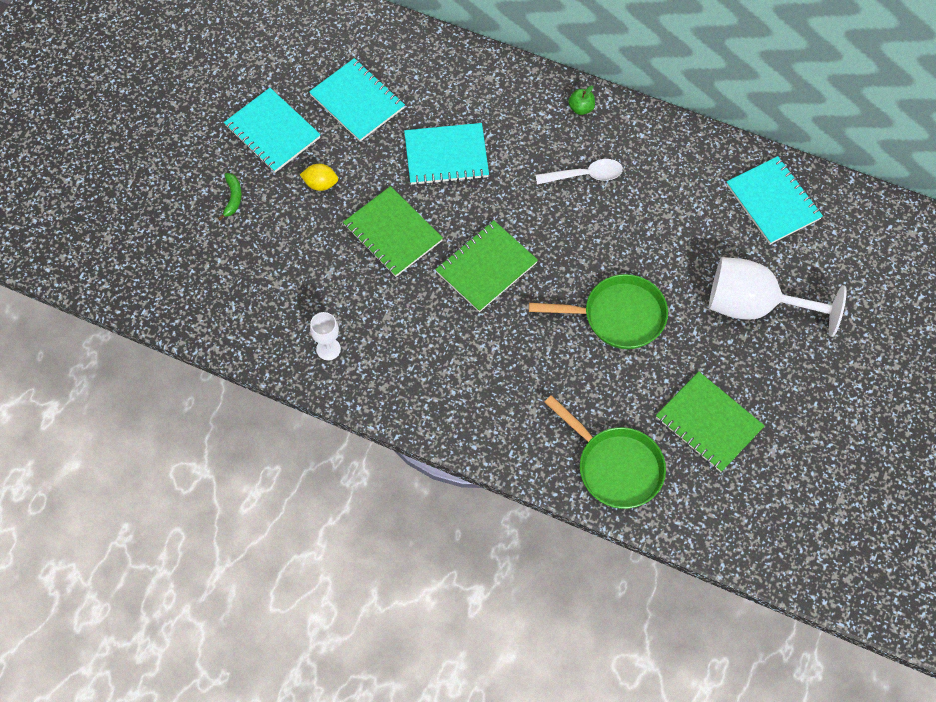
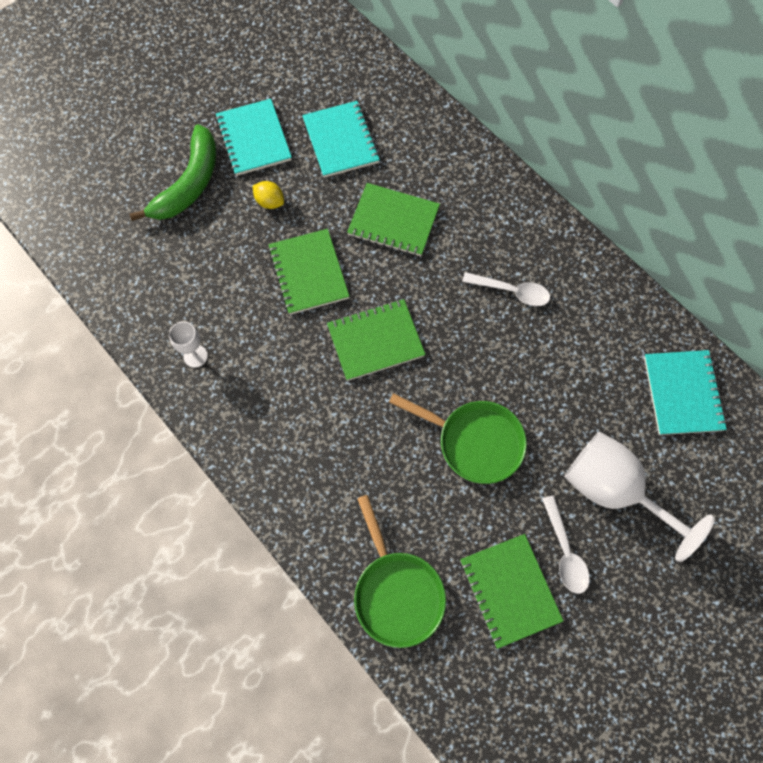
camera: 25 degrees right, 5 degrees up
green banana [218,173,242,220] -> green banana [130,124,216,221], size x2.39
turquoise notebook [404,123,489,185] -> green notebook [347,183,440,256]
green apple [568,85,595,115] -> none
none -> white spoon [542,496,590,594]

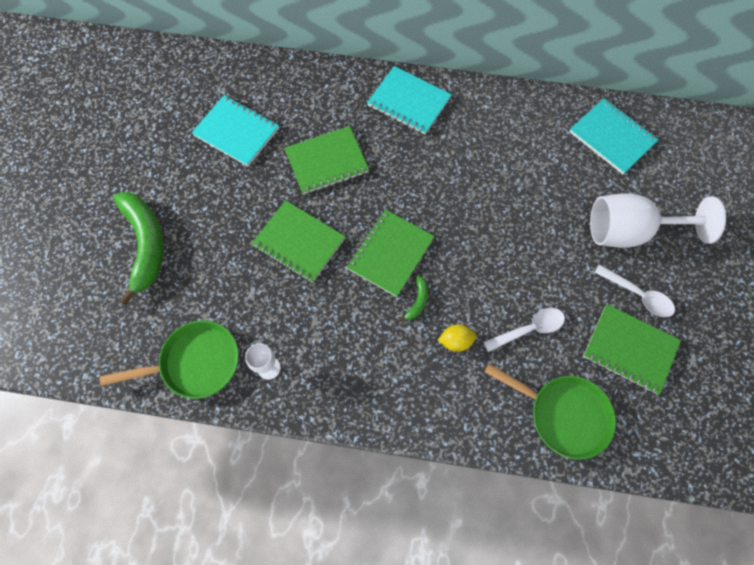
camera: 40 degrees left, 0 degrees up
turquoise notebook [215,99,292,176] -> turquoise notebook moved to [367,66,452,135]
yellow lemon [253,181,284,209] -> yellow lemon moved to [438,325,477,352]
green pan [389,393,527,484] -> green pan moved to [100,320,239,399]
white spoon [462,272,550,306] -> white spoon moved to [484,308,565,352]
none -> green banana [399,275,428,322]

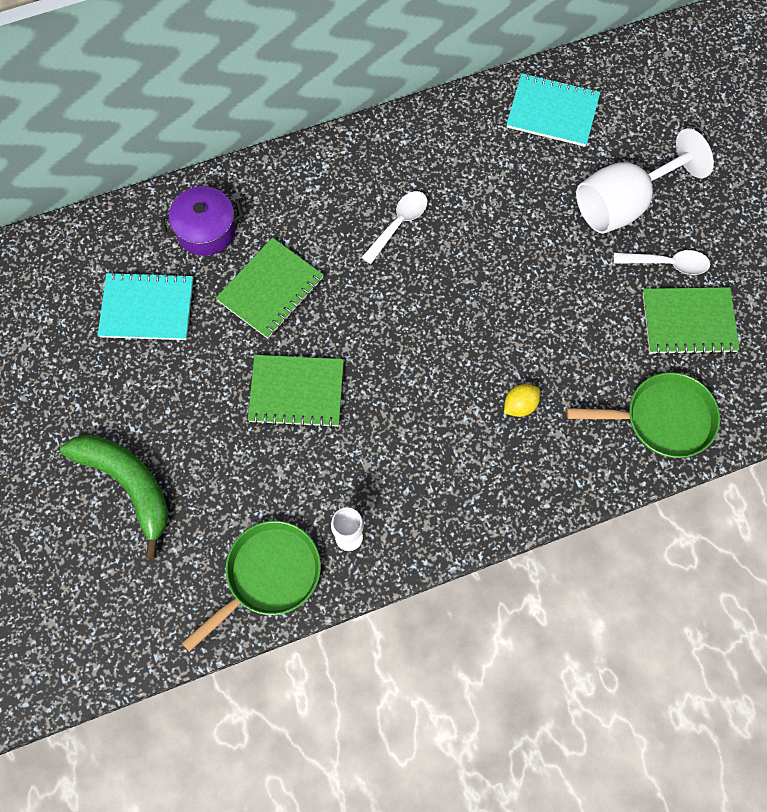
camera: 30 degrees left, 0 degrees up
green notebook [347,209,435,297] -> none
turquoise notebook [367,66,452,135] -> none
green banana [399,275,428,322] -> none
white spoon [484,308,565,352] -> white spoon moved to [361,191,427,264]
none -> purple pot [161,186,244,256]

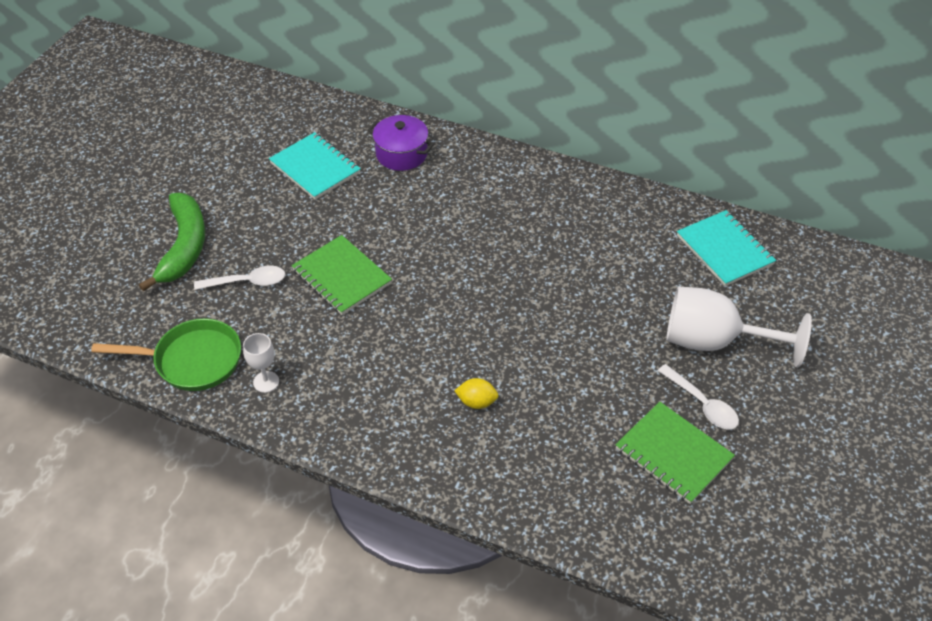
camera: 45 degrees right, 20 degrees down
green notebook [216,238,324,339] -> none
white spoon [361,191,427,264] -> white spoon moved to [194,266,285,290]
green pan [567,372,720,458] -> none

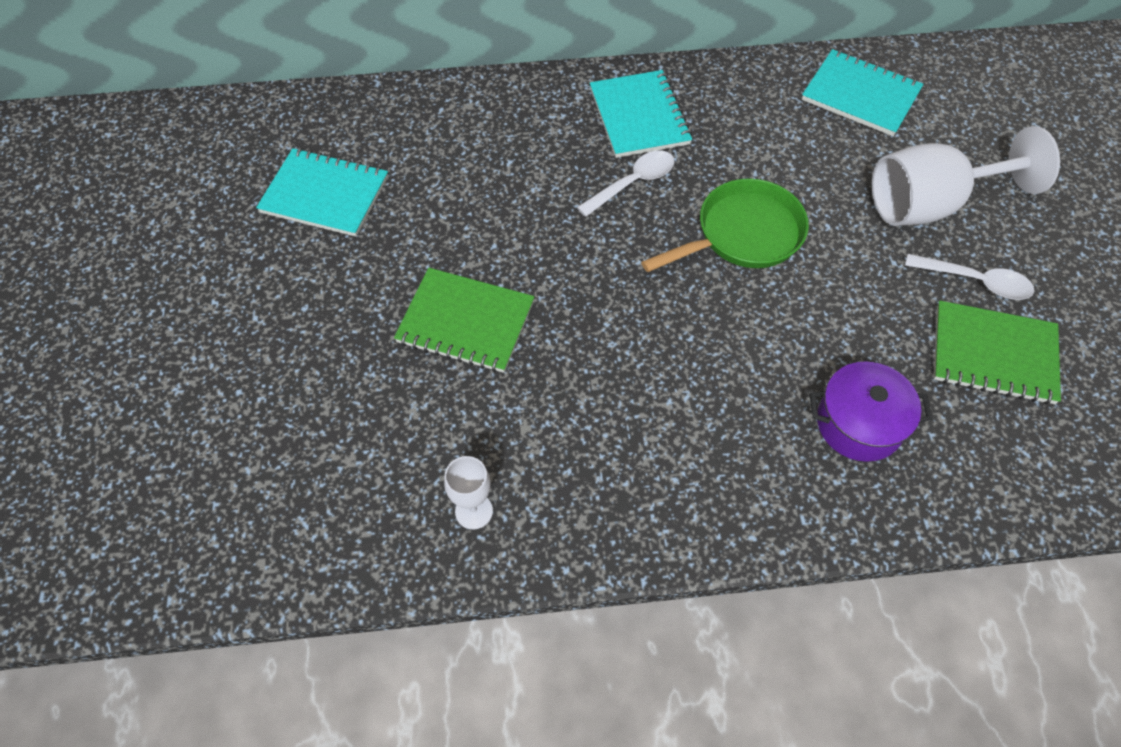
camera: 30 degrees left, 10 degrees up
green pan [91,318,241,391] -> green pan moved to [641,178,809,272]
green banana [139,193,205,292] -> none
white spoon [194,266,285,290] -> white spoon moved to [577,150,675,217]
purple pot [367,115,434,171] -> purple pot moved to [809,362,933,462]
yellow lemon [455,378,499,409] -> none
none -> turquoise notebook [590,70,692,158]

